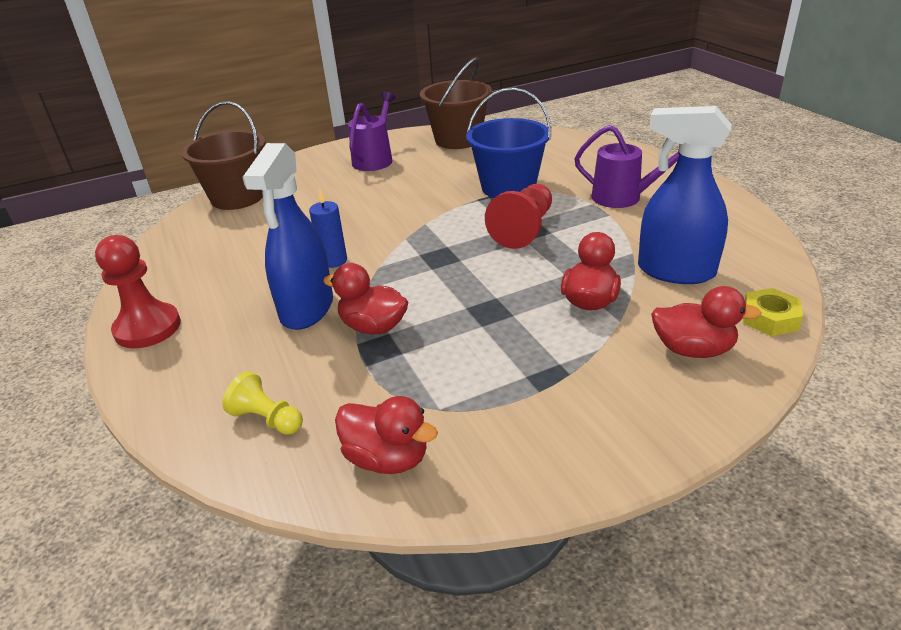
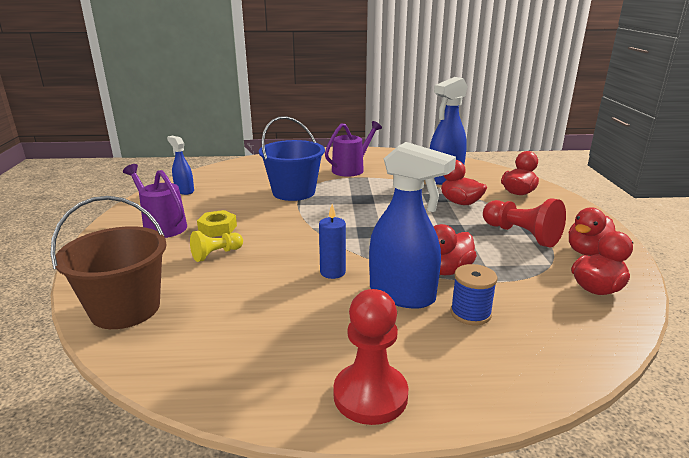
camera: 70 degrees left, 10 degrees down
yellow pawn [222,371,303,435] -> yellow pawn moved to [190,231,243,262]
brown bucket [420,57,492,149] -> blue spray bottle [167,136,194,195]
red pawn [485,184,552,249] -> red pawn moved to [483,198,566,247]
yellow nut [743,288,803,336] -> yellow nut moved to [197,210,237,237]
none -> blue spool [450,264,497,325]
none -> red duck [569,207,615,256]

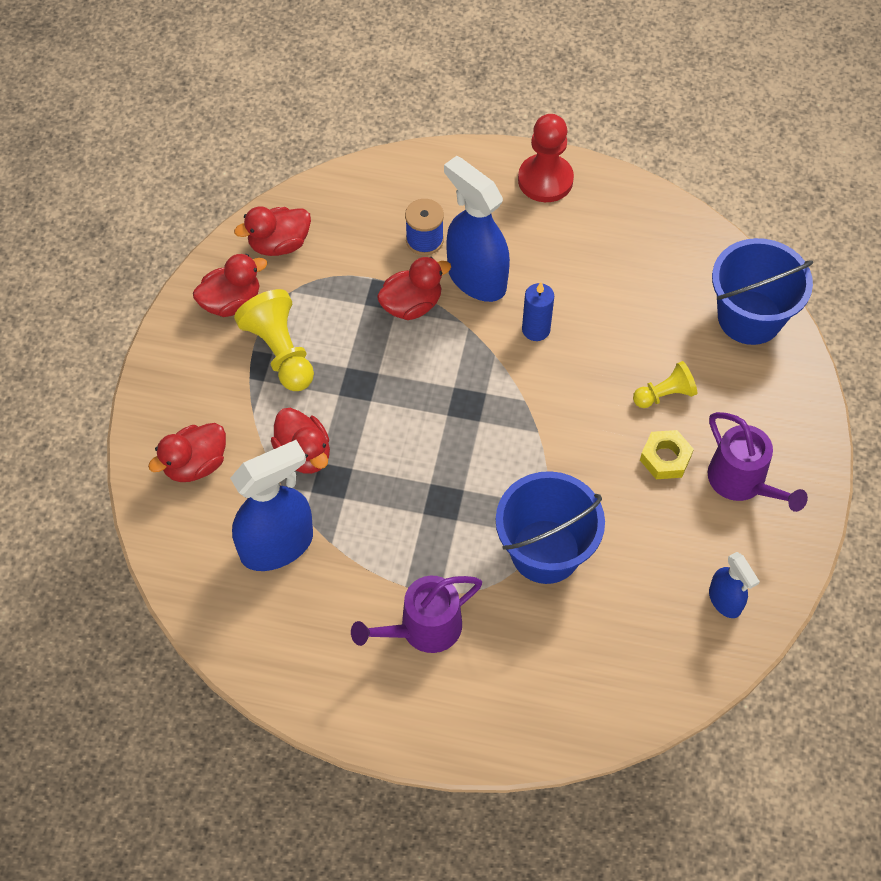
camera: 165 degrees left, 35 degrees up
brown bucket [50,196,167,329] -> blue bucket [712,238,813,345]
red pawn [483,198,566,247] -> yellow pawn [234,289,314,391]

